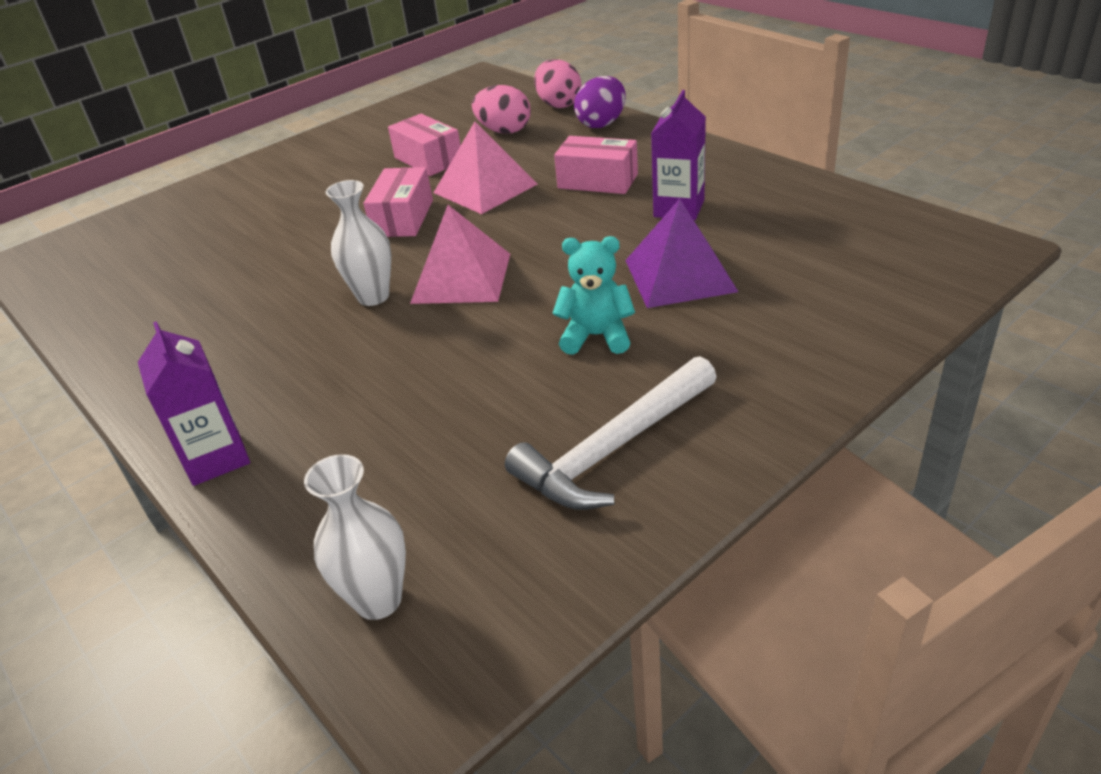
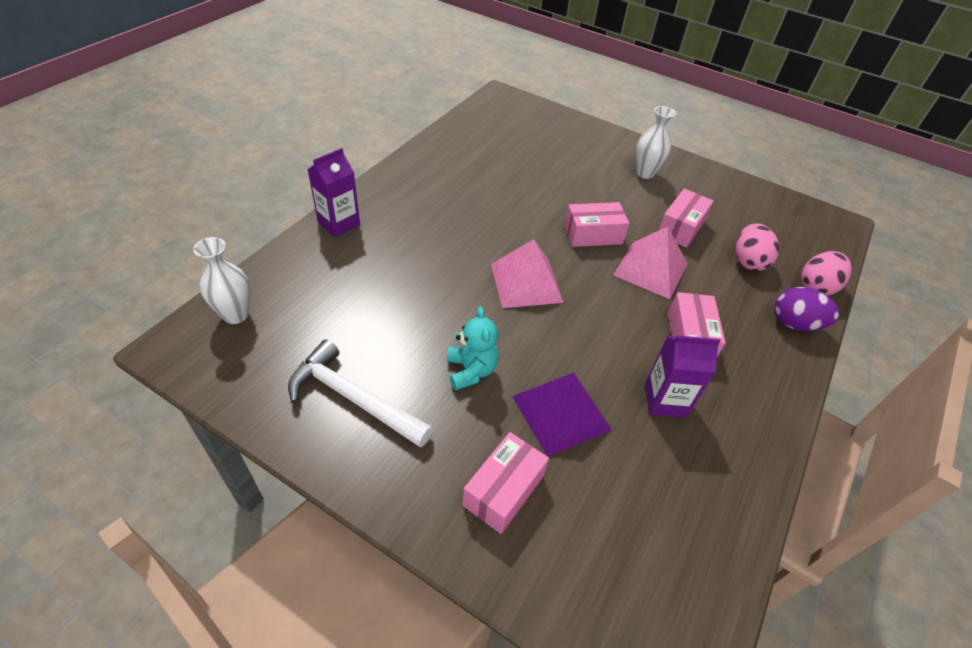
camera: 65 degrees right, 10 degrees up
white vase [326,180,391,306] -> white vase moved to [636,106,676,179]
none -> pink box [462,432,549,534]

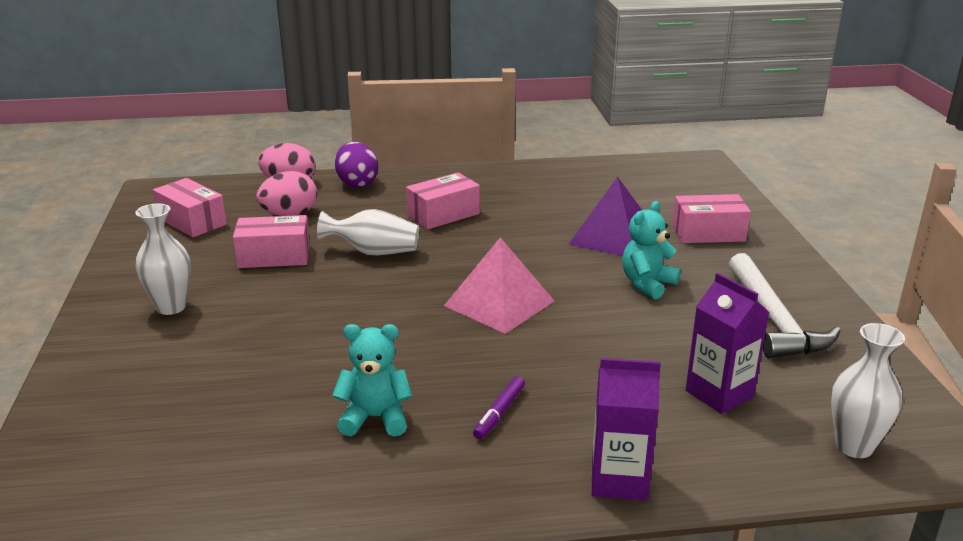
camera: 125 degrees left, 20 degrees down
pink box [564,202,629,247] -> pink box moved to [153,178,227,238]
pink pyramid [613,227,688,299] -> white vase [317,209,419,255]
purple carton [645,335,721,418] -> purple carton moved to [686,273,769,414]
none -> turquoise teddy bear [332,324,412,437]
none -> purple marker [473,376,525,439]

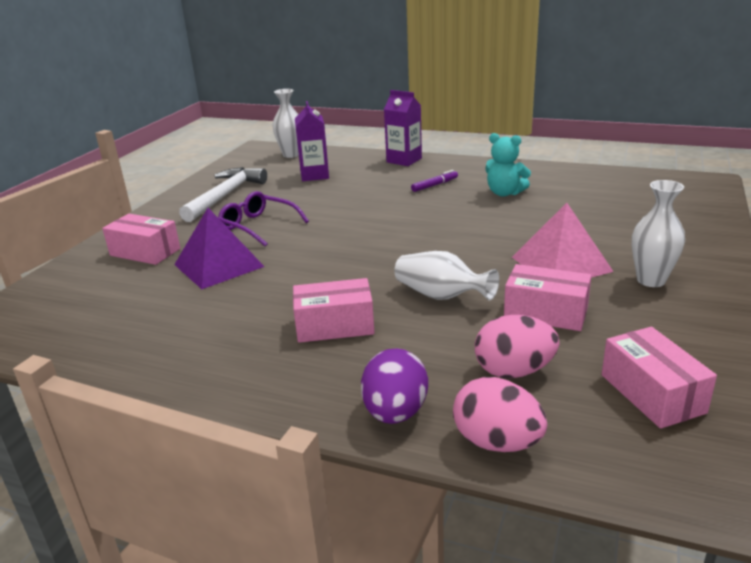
camera: 150 degrees left, 0 degrees up
pink pyramid [444,237,554,334] -> pink pyramid moved to [512,203,614,278]
turquoise teddy bear [622,201,681,299] -> purple glasses [218,191,309,247]

